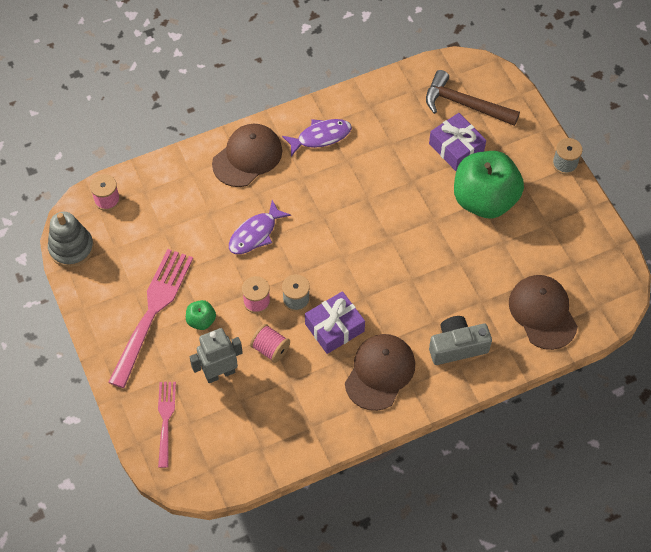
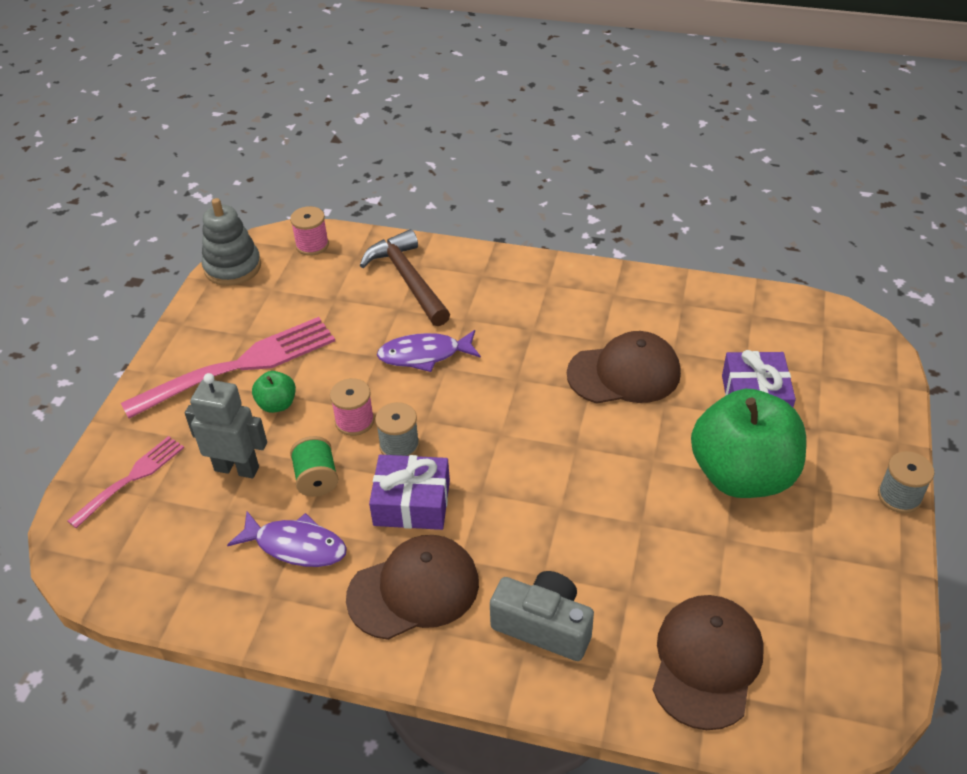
camera: 40 degrees right, 15 degrees down
brown cap [212,124,282,187] -> brown cap moved to [567,331,681,404]
pink spool [250,324,290,363] -> green spool [290,436,338,497]
purple fish [282,119,352,156] -> purple fish moved to [227,511,347,567]
brown hammer [426,70,520,126] -> brown hammer moved to [360,229,450,326]

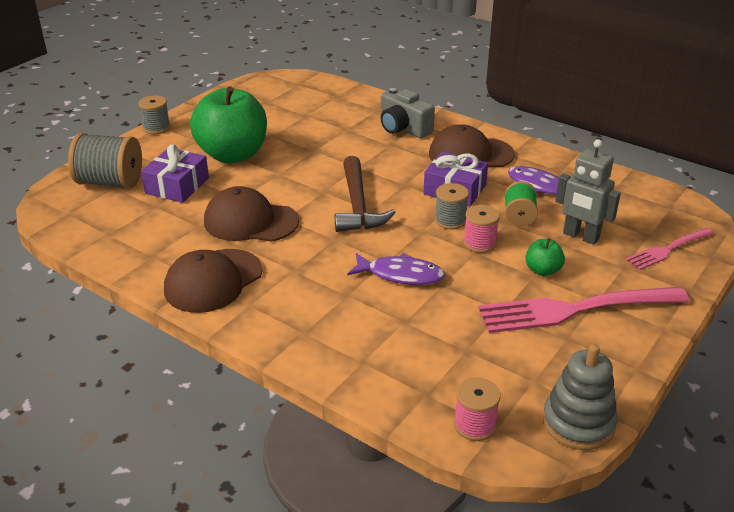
camera: 160 degrees left, 10 degrees down
brown hammer [360,229,450,326] -> brown hammer moved to [335,156,396,232]
brown cap [653,595,764,730] -> brown cap moved to [164,249,263,313]
none -> grey spool [68,133,142,188]

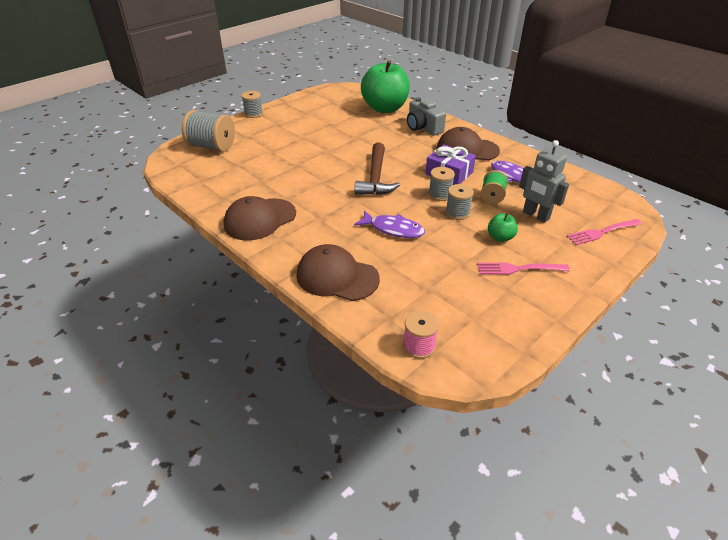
camera: 10 degrees right, 5 degrees up
purple gift [141,144,209,203] -> none
green apple [190,86,267,163] -> green apple moved to [361,60,410,113]
brown cap [204,186,299,242] -> brown cap moved to [296,244,380,301]
pink spool [463,205,500,253] -> grey spool [446,184,474,220]
pink fork [478,287,689,333] -> pink fork [477,263,570,275], size x0.56
grey stacking toy [543,344,618,450] -> none

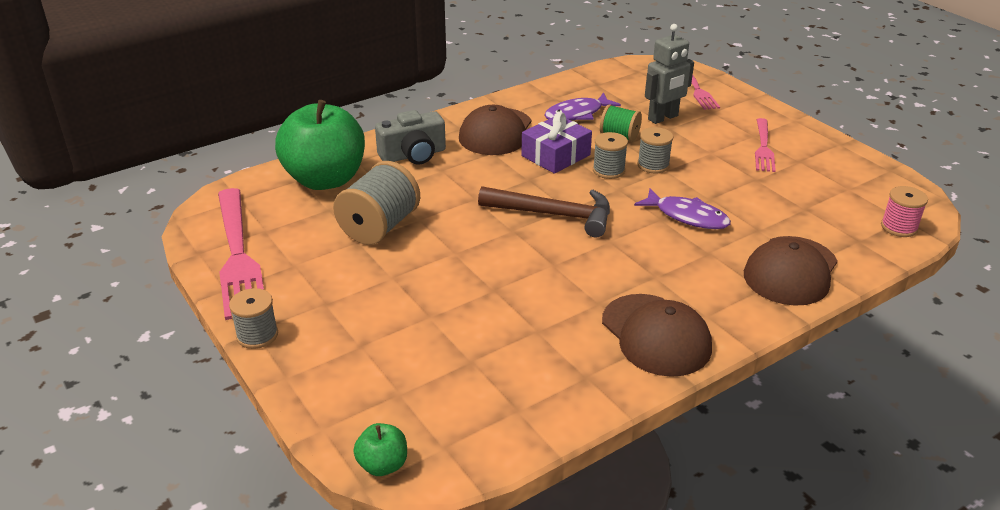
camera: 80 degrees left, 5 degrees down
grey spool [182,110,235,152] -> grey spool moved to [333,161,420,245]
purple fish [354,210,425,238] -> purple fish turned 90 degrees clockwise [634,188,731,229]
green apple [488,213,518,242] -> green apple moved to [353,423,407,476]
none -> pink fork [218,188,264,320]

